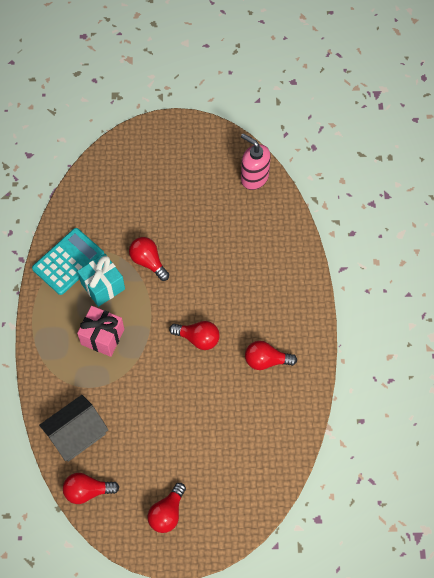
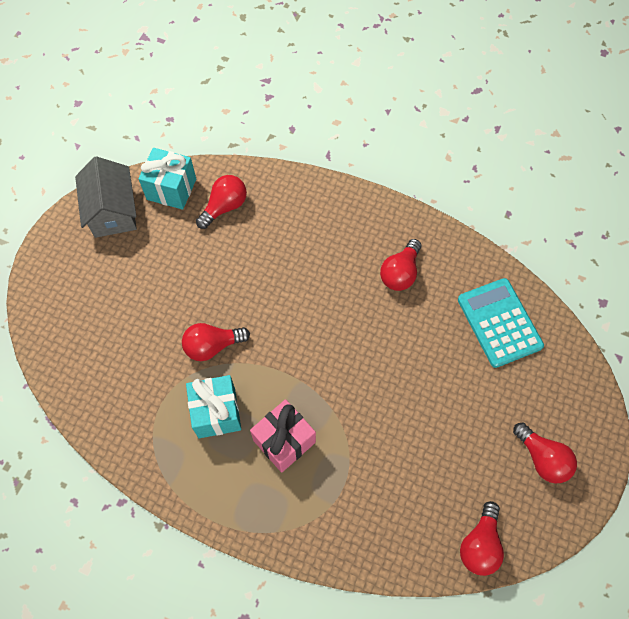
camera: 65 degrees left, 0 degrees up
turquoise calculator [32,228,104,295] -> turquoise calculator moved to [458,278,544,368]
grey house [39,395,108,462] -> grey house moved to [75,156,137,238]
red light bulb [169,321,220,350] -> red light bulb moved to [196,175,247,229]
pink soap dispenser [241,133,271,190] -> turquoise gift [138,148,196,210]

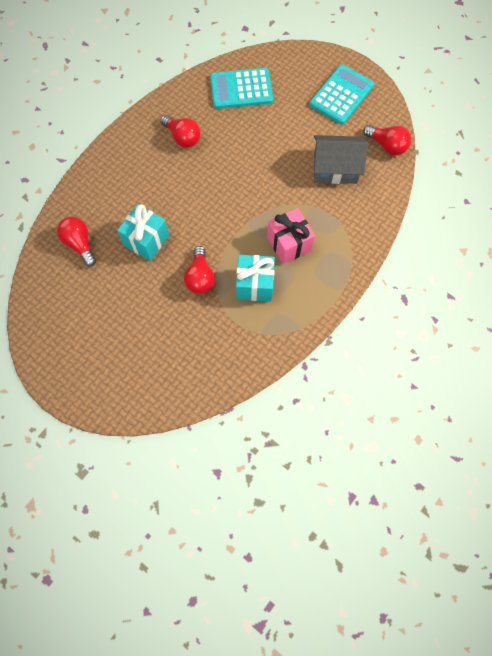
camera: 75 degrees left, 5 degrees up
grey house [75,156,137,238] -> grey house moved to [314,135,368,184]
turquoise gift [138,148,196,210] -> turquoise gift moved to [117,204,169,261]
red light bulb [513,423,577,484] -> turquoise calculator [309,64,374,124]

